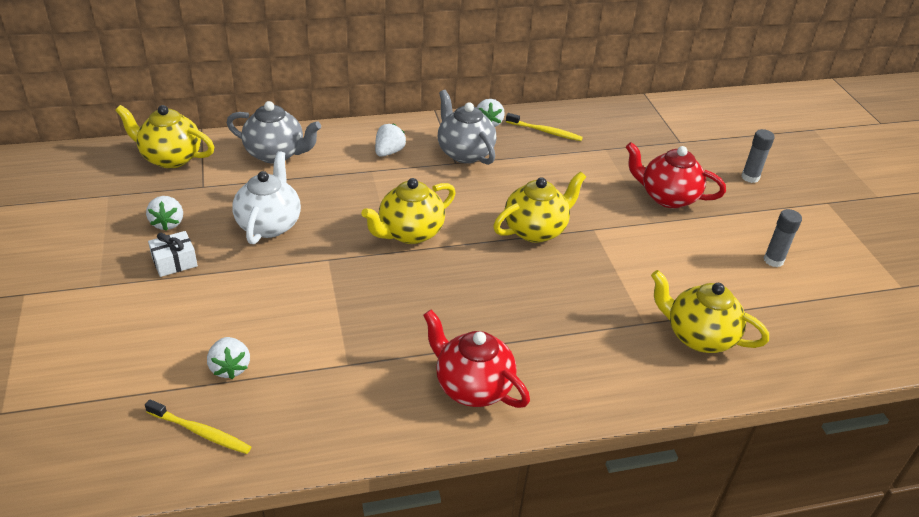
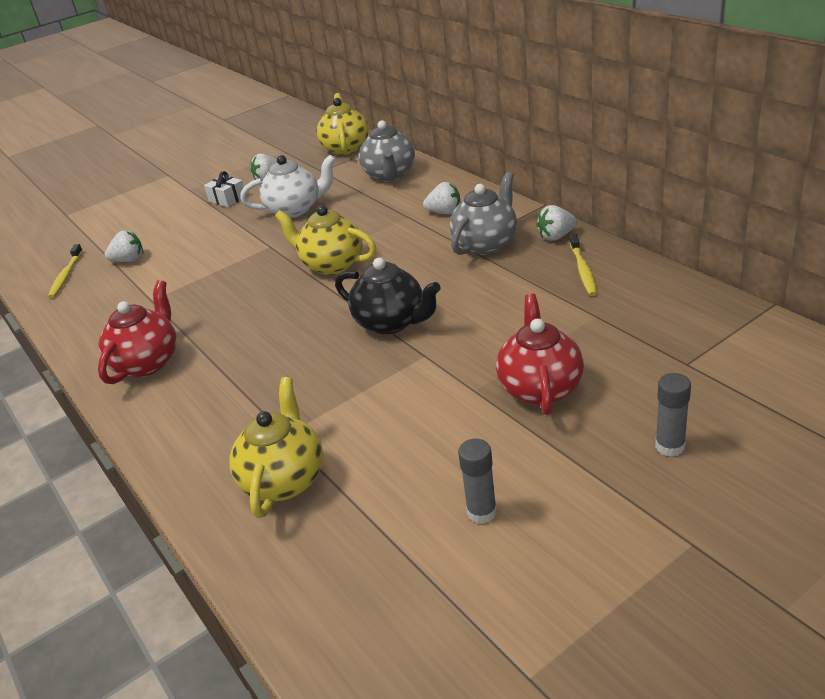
camera: 75 degrees right, 5 degrees down
white strawberry [207,337,250,379] -> white strawberry turned 150 degrees counterclockwise [105,230,143,262]
yellow teapot [493,171,586,243] -> black teapot [335,258,441,335]

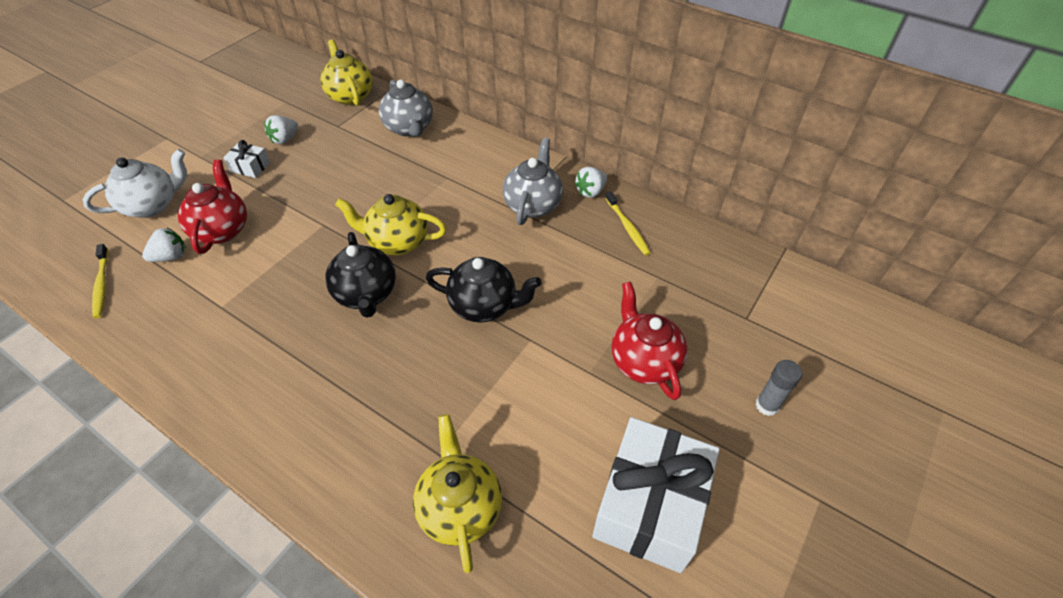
camera: 25 degrees left, 15 degrees up
red teapot [98,280,177,384] -> red teapot moved to [178,160,247,254]
white teapot [240,155,336,218] -> white teapot moved to [83,149,187,218]
white strawberry [423,182,460,214] -> none
grey glue stick [458,439,497,524] -> white gift [592,417,719,573]
none -> black teapot [325,232,396,318]

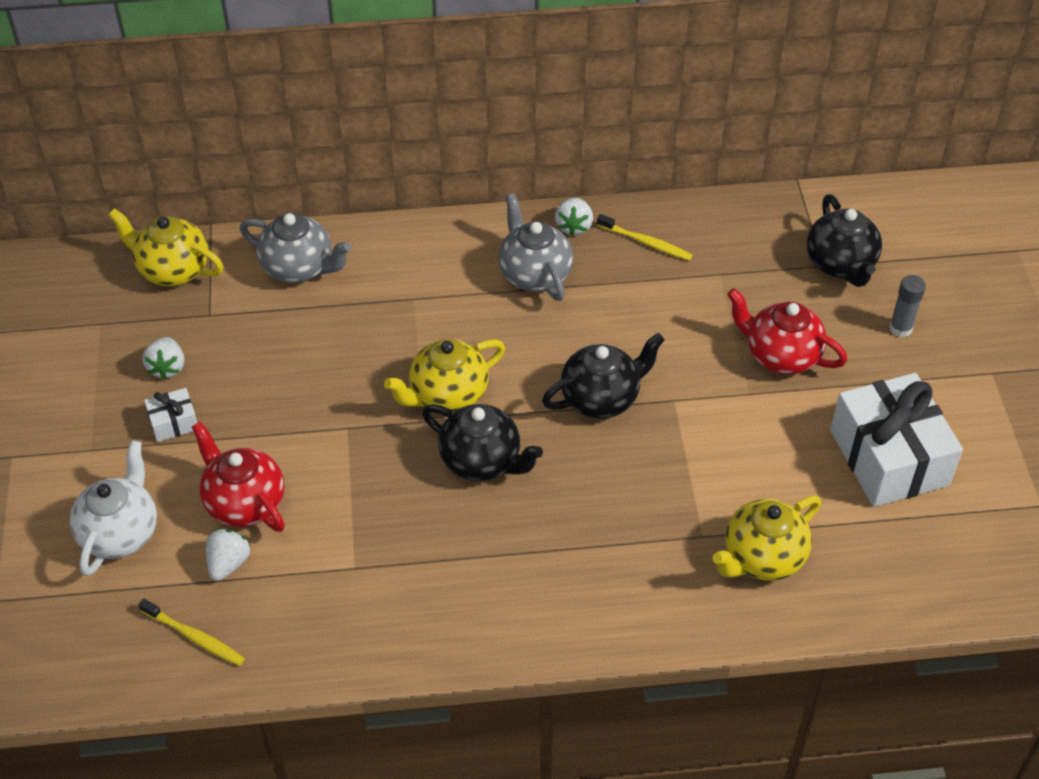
camera: 40 degrees left, 0 degrees up
yellow teapot [413,414,502,573] -> yellow teapot turned 75 degrees counterclockwise [712,496,821,581]
none -> black teapot [807,194,882,287]

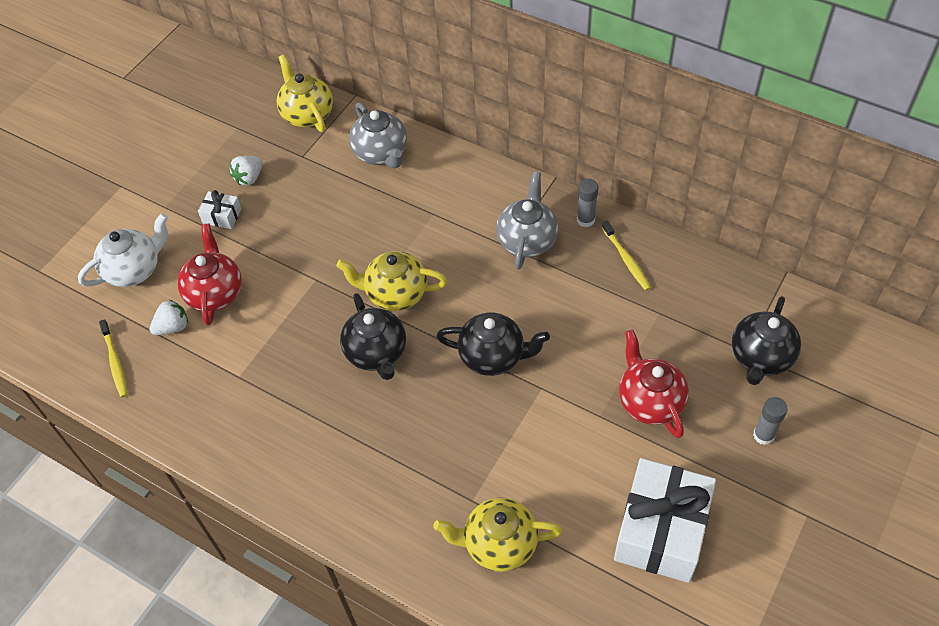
camera: 40 degrees right, 5 degrees up
white strawberry [555,198,593,236] -> grey glue stick [577,179,598,227]

